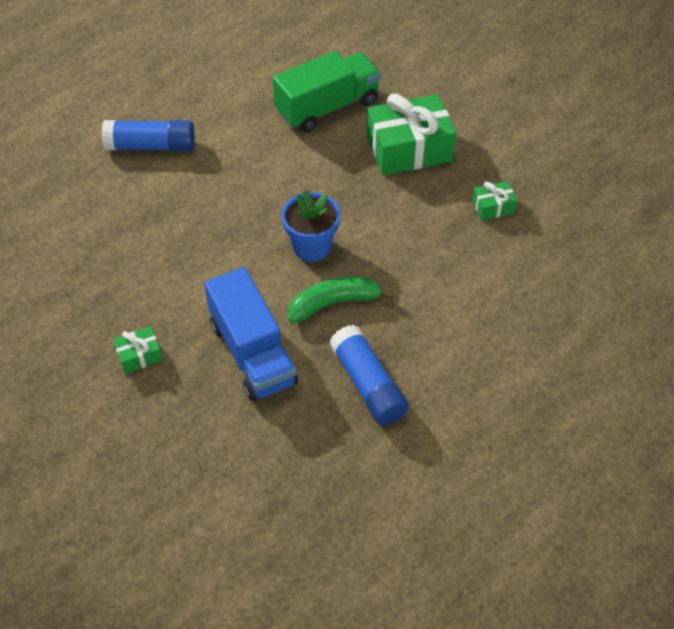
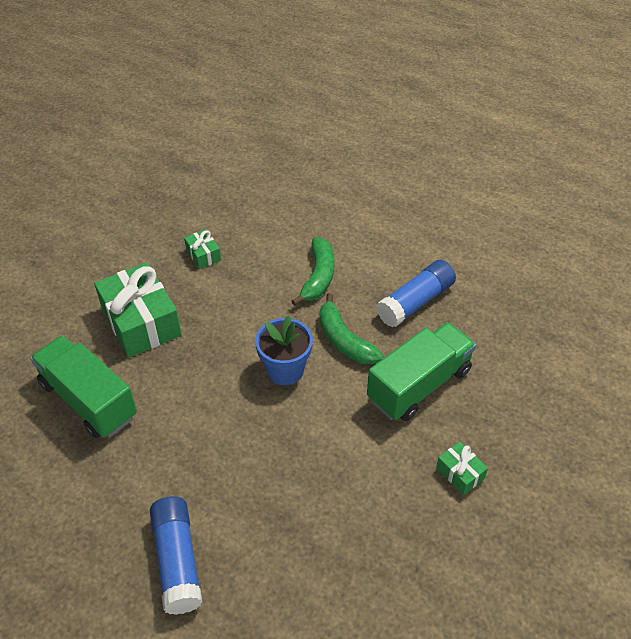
camera: 105 degrees left, 5 degrees down
blue truck [204,267,298,401] -> green truck [367,322,476,421]
none -> green banana [292,237,334,306]

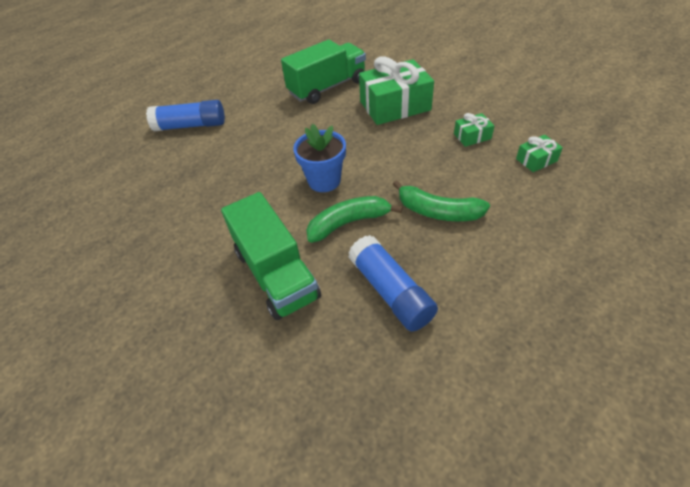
camera: 105 degrees right, 0 degrees up
green gift [436,441,488,495] -> green gift moved to [516,135,563,172]

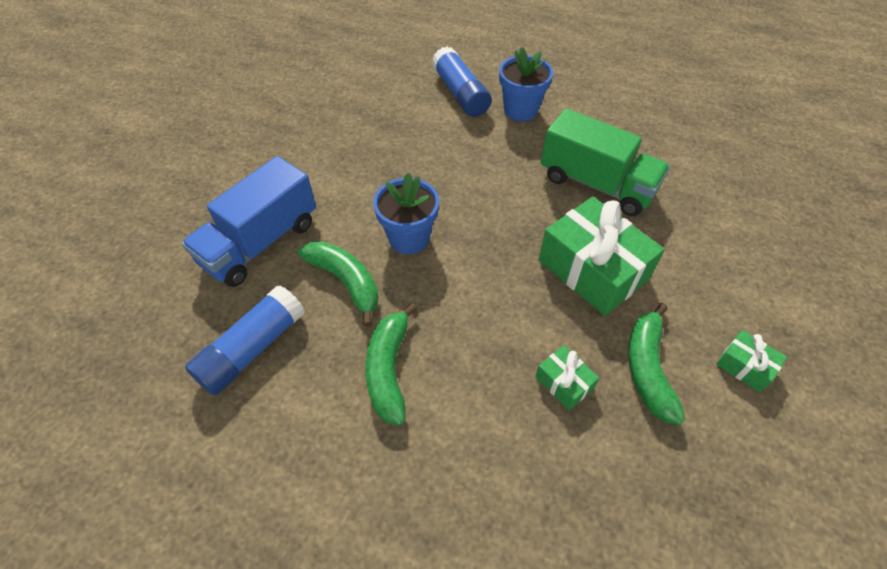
camera: 65 degrees right, 5 degrees up
green truck [221,192,321,320] -> blue truck [182,156,316,287]
green gift [516,135,563,172] -> green gift moved to [716,330,787,393]
none -> blue flower pot [499,47,553,121]
none -> green banana [628,303,685,425]

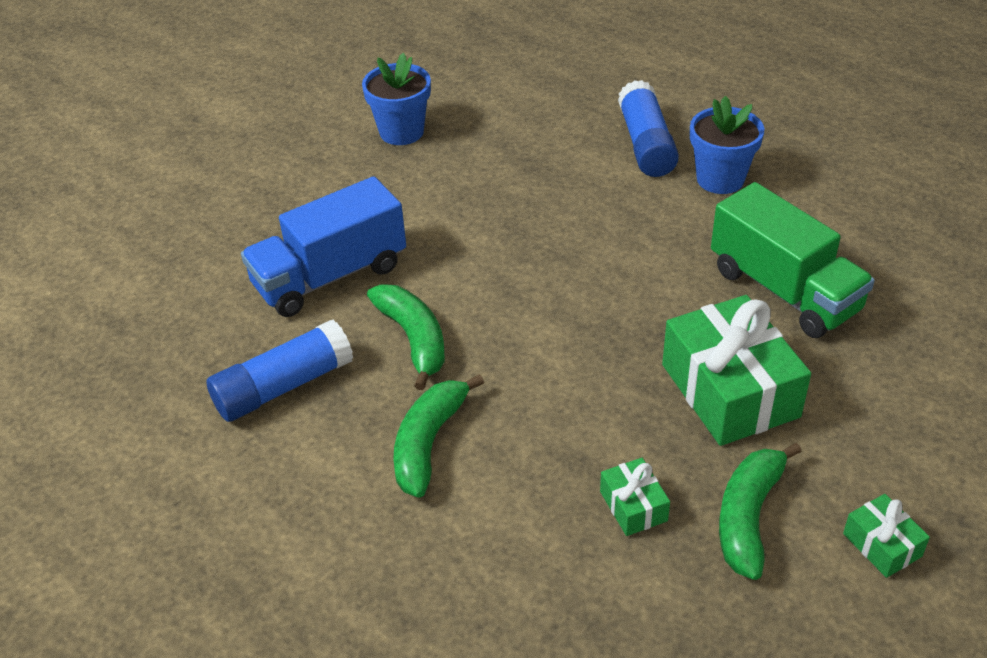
camera: 20 degrees right, 10 degrees down
blue flower pot [373,173,439,254] -> blue flower pot moved to [362,53,431,145]

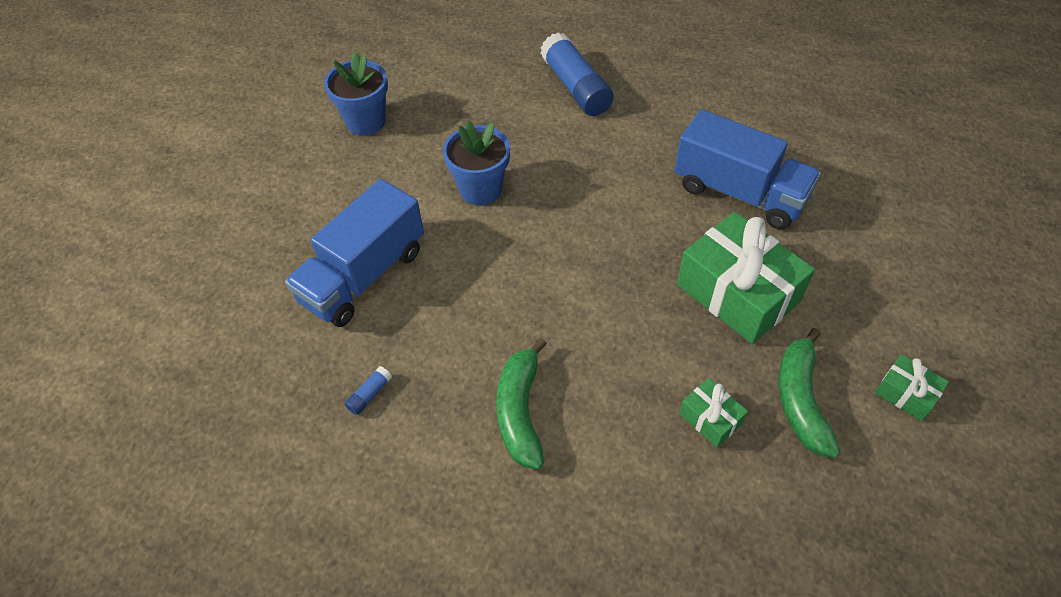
camera: 20 degrees left, 10 degrees up
blue glue stick [206,320,353,422] -> blue glue stick [344,366,392,415], size x0.41
green banana [367,284,445,390] -> none
blue flower pot [690,96,764,194] -> blue flower pot moved to [443,121,510,205]
green truck [711,182,875,338] -> blue truck [674,109,821,229]

